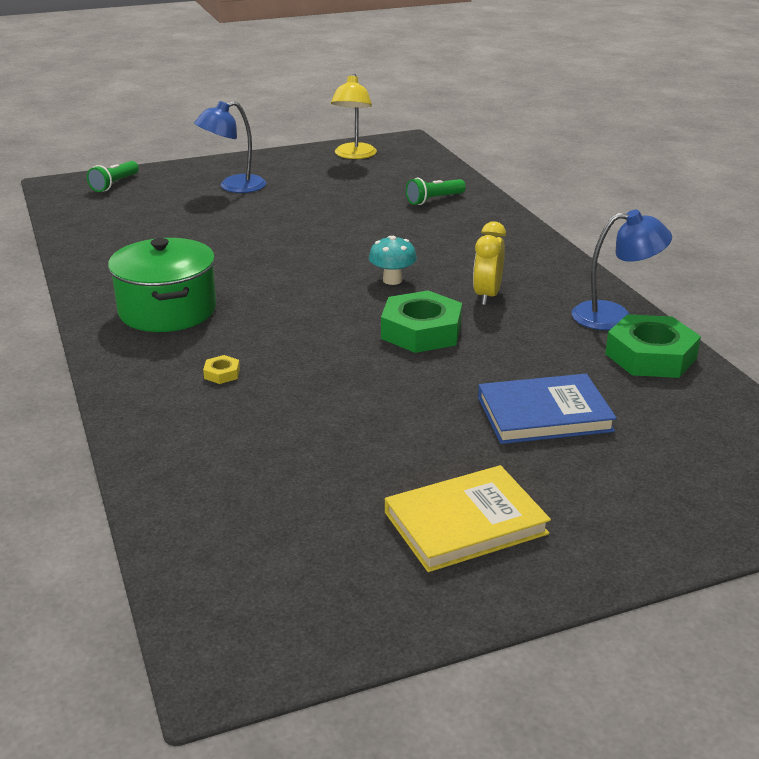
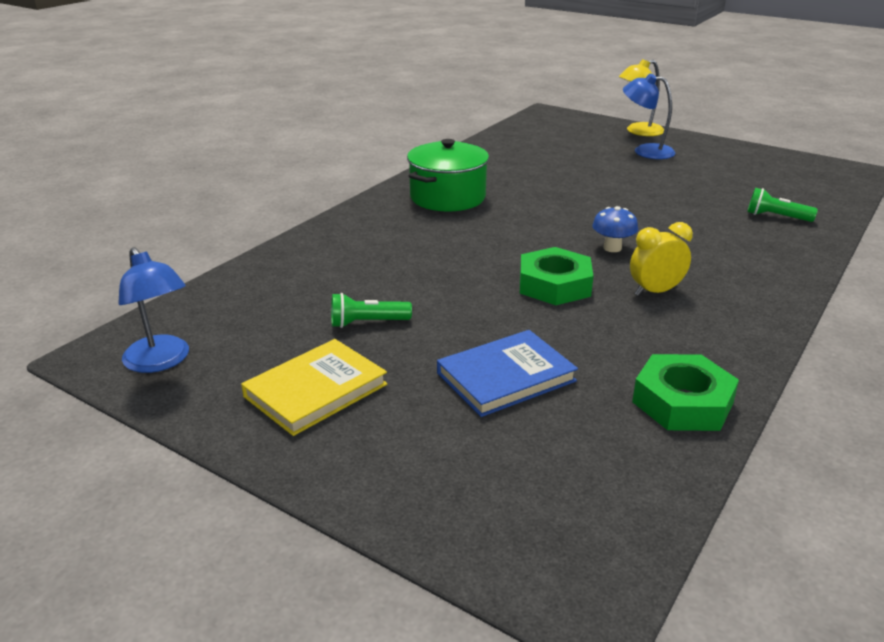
camera: 55 degrees right, 0 degrees up
green flashlight [87,161,139,192] -> green flashlight moved to [331,293,412,328]
yellow nut [203,355,240,384] -> none
yellow lamp [331,74,377,159] -> yellow lamp moved to [619,59,664,136]
turquoise mushroom [369,236,417,285] -> blue mushroom [592,206,638,252]
yellow book [385,465,551,572] -> yellow book turned 75 degrees counterclockwise [241,339,387,436]
blue book [478,374,617,444] -> blue book turned 75 degrees counterclockwise [437,330,578,417]
blue lamp [572,210,672,330] -> blue lamp moved to [118,247,189,373]

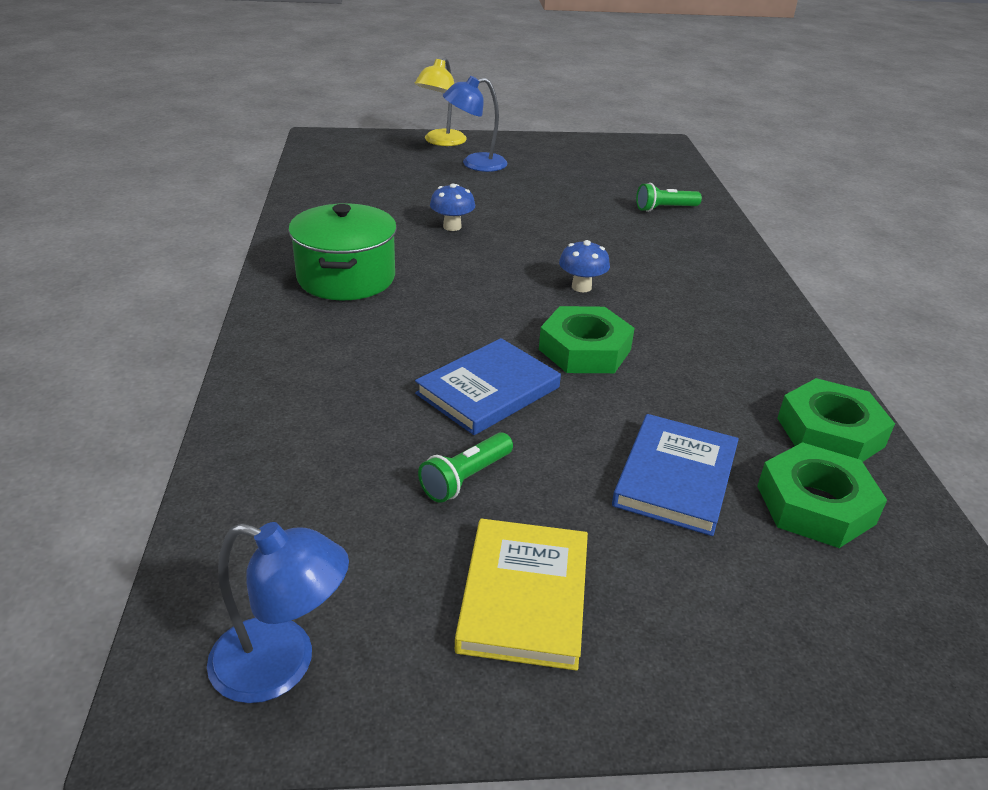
camera: 40 degrees left, 5 degrees up
yellow clock [630,222,693,296] -> none
none -> blue book [415,338,561,435]
none -> blue mushroom [430,183,475,231]
none -> green nut [757,442,887,548]

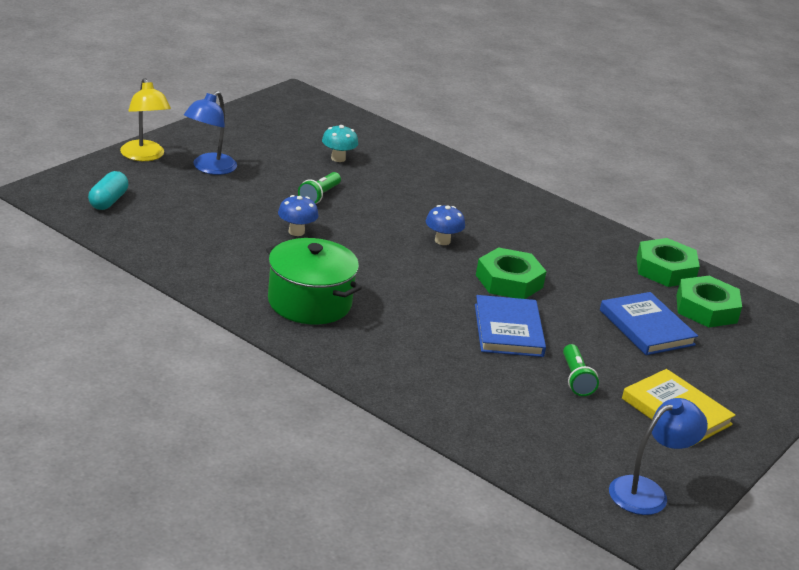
camera: 50 degrees left, 5 degrees down
green flashlight [636,183,702,212] -> green flashlight moved to [298,172,341,204]
none -> turquoise capsule [88,171,128,210]
none -> turquoise mushroom [322,125,358,162]

